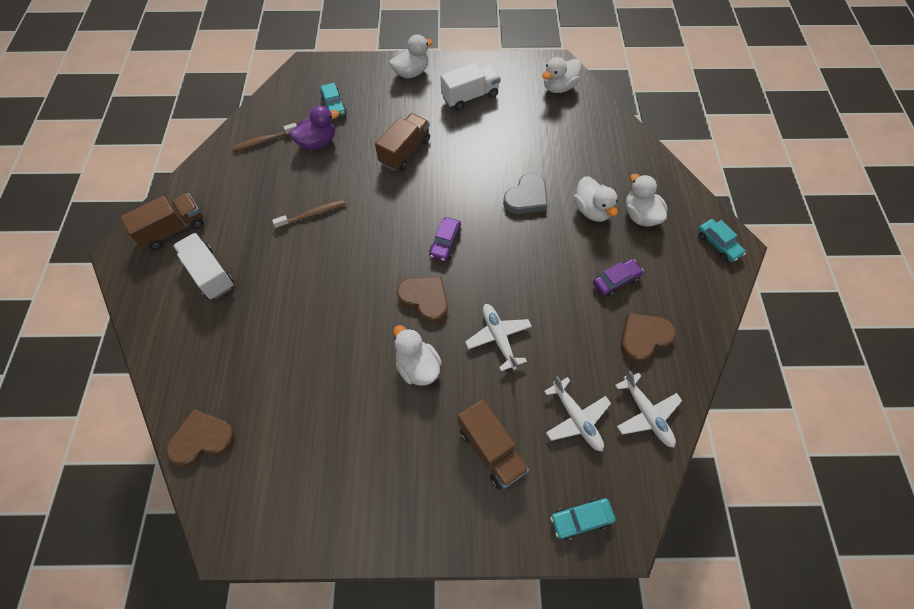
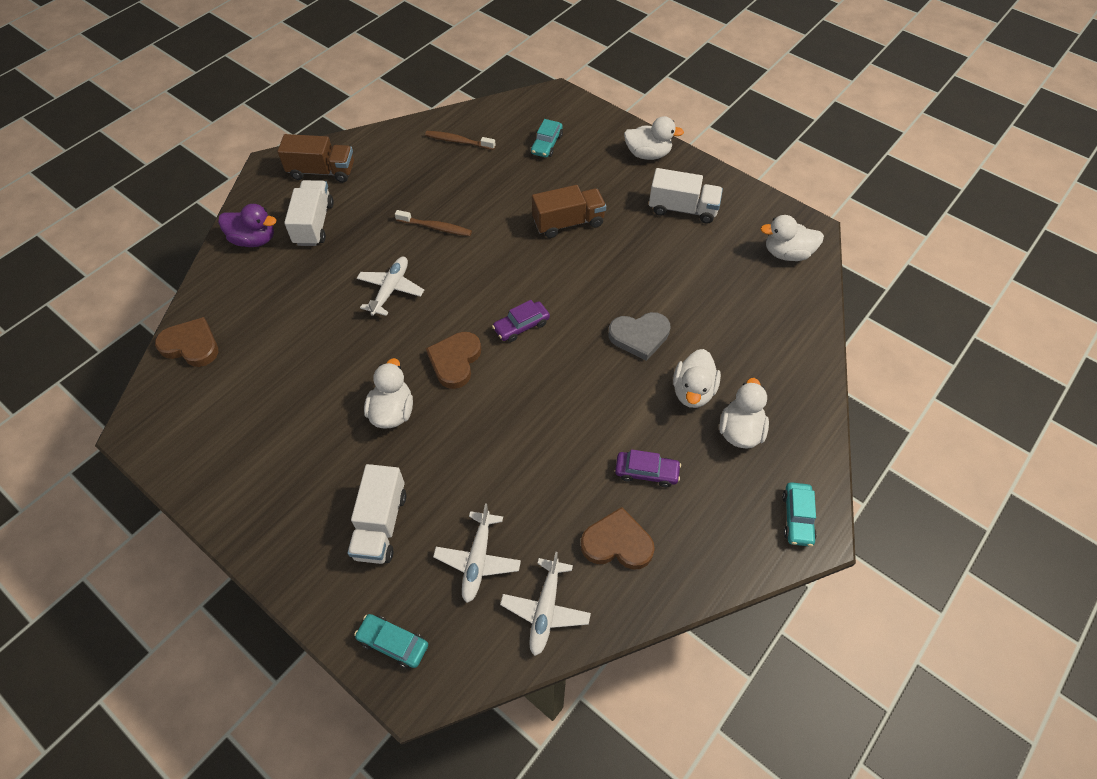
camera: 40 degrees right, 5 degrees down
purple duck [289,106,339,150] -> purple duck moved to [218,204,276,247]
brown heart [397,277,448,323] -> brown heart turned 150 degrees counterclockwise [426,332,481,389]
brown truck [458,399,529,489] -> white truck [347,464,406,564]
white plane [465,304,532,371] -> white plane moved to [357,257,424,316]

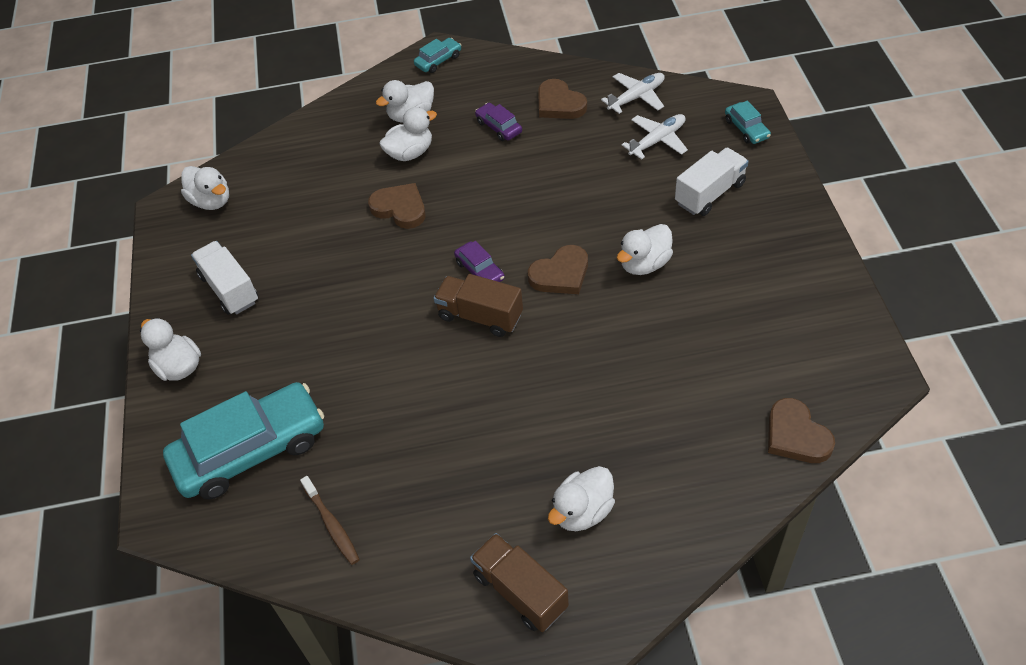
camera: 135 degrees left, 5 degrees down
purple duck [218,204,276,247] -> none
white truck [284,180,334,246] -> white duck [548,466,615,531]
white plane [357,257,424,316] -> none
brown toothbrush [395,210,472,236] -> none
purple car [492,300,550,342] -> purple car turned 45 degrees clockwise [454,241,505,282]
turquoise car [531,119,563,158] -> turquoise car [163,382,324,500], size x2.29
brown truck [532,185,606,238] -> brown truck moved to [434,274,523,337]
grey heart [608,312,670,361] -> brown heart [368,183,426,229]

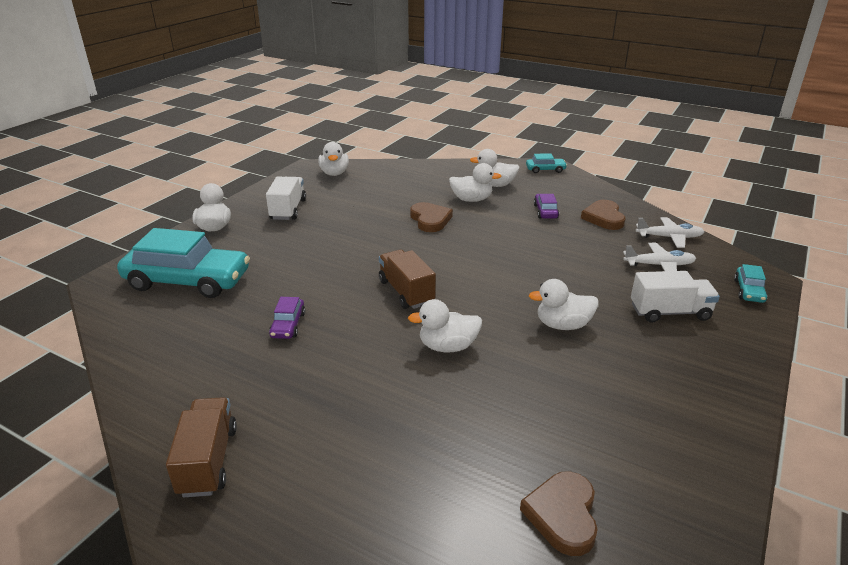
camera: 35 degrees right, 20 degrees down
brown toothbrush [300,476,360,565] -> none
purple car [454,241,505,282] -> purple car moved to [269,297,305,339]
brown heart [528,245,588,294] -> none
white duck [548,466,615,531] -> white duck moved to [408,299,482,352]

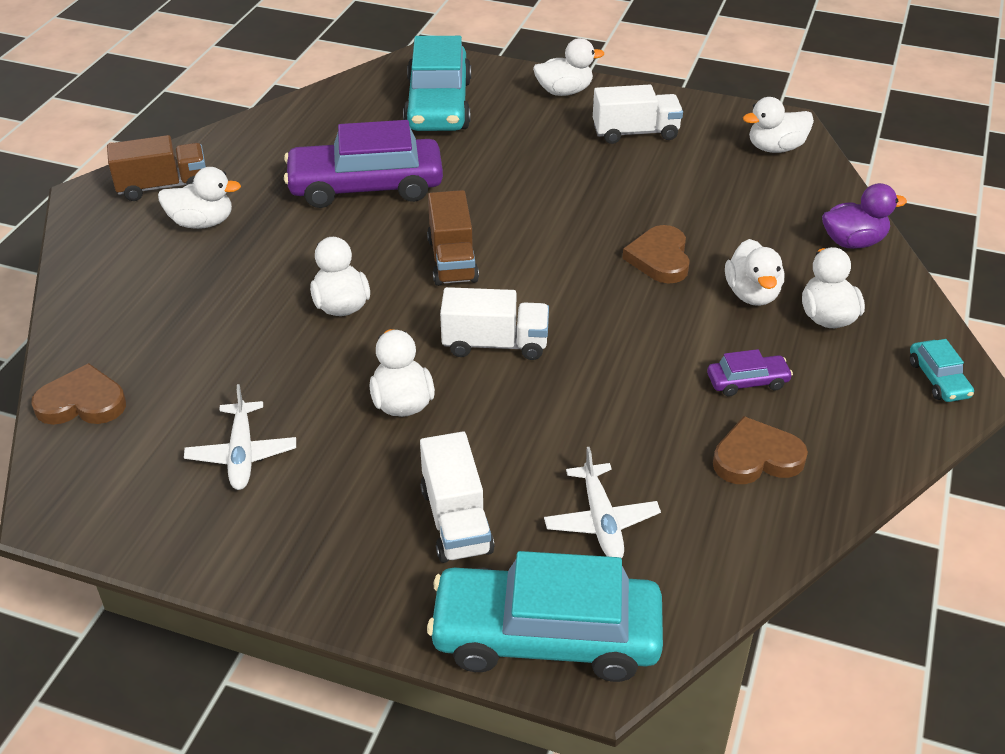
camera: 80 degrees right, 10 degrees up
purple car [269,297,305,339] -> purple car [284,120,443,208], size x2.29
brown truck [379,250,436,309] -> brown truck turned 120 degrees clockwise [427,190,479,286]
brown heart [410,202,453,232] -> brown heart turned 120 degrees clockwise [622,225,690,283]
white plane [636,217,705,248] -> white plane moved to [184,384,296,490]
turquoise car [734,264,768,303] -> turquoise car [427,551,663,682], size x2.29
none -> white duck [158,167,241,229]
none -> white truck [440,287,549,360]
none -> purple duck [822,183,907,249]

